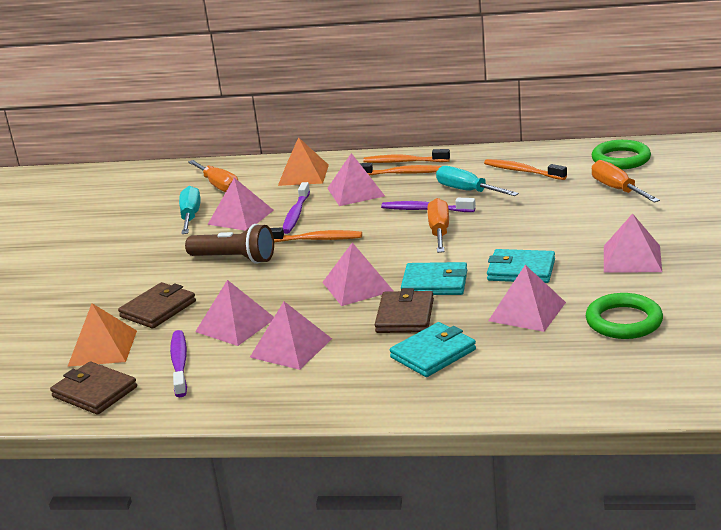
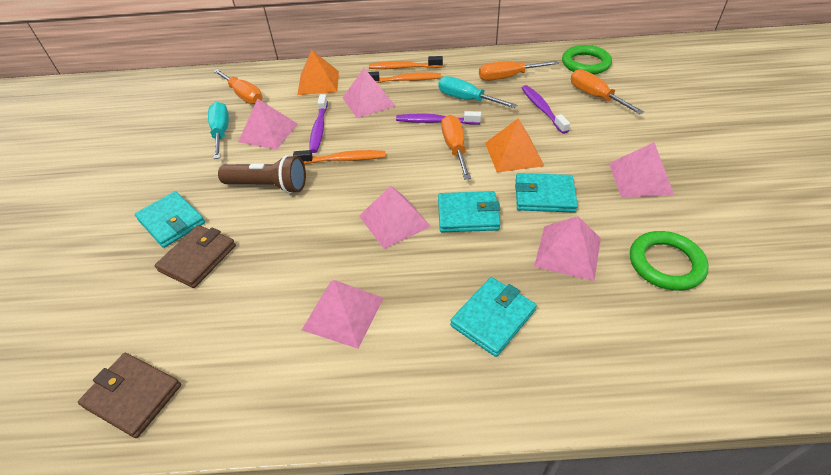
camera: 10 degrees left, 20 degrees up
orange pyramid [67,303,137,367] -> orange pyramid moved to [485,118,544,173]
purple toothbrush [170,330,187,397] -> purple toothbrush moved to [522,85,570,134]
pink pyramid [195,280,274,346] -> none
brown wallet [375,288,434,333] -> none
orange toothbrush [484,159,567,180] -> orange screwdriver [479,61,559,81]
none -> turquoise wallet [135,191,205,248]

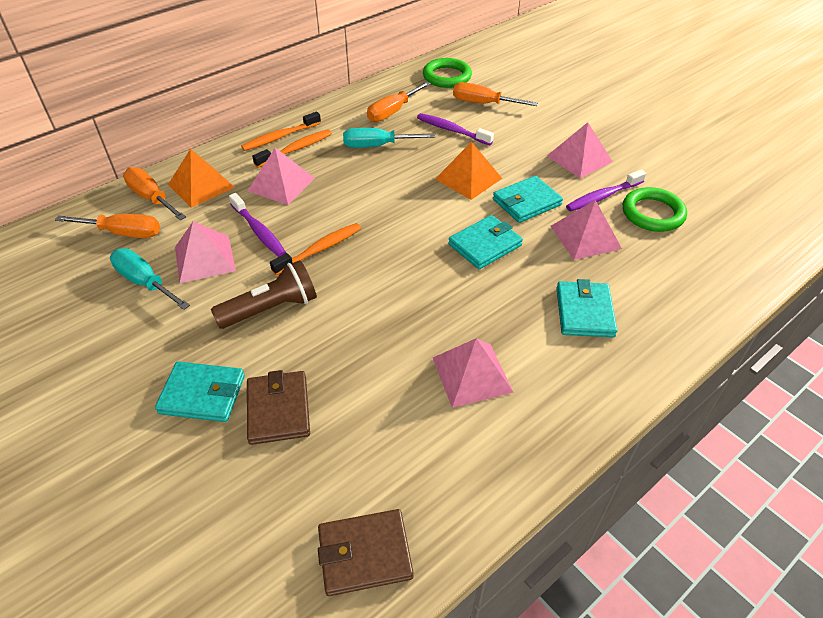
camera: 40 degrees left, 0 degrees up
pink pyramid [359,186,431,249] -> none
purple toothbrush [396,111,481,125] -> purple toothbrush moved to [566,169,646,212]
orange screwdriver [441,115,471,180] -> orange screwdriver moved to [123,167,186,220]

